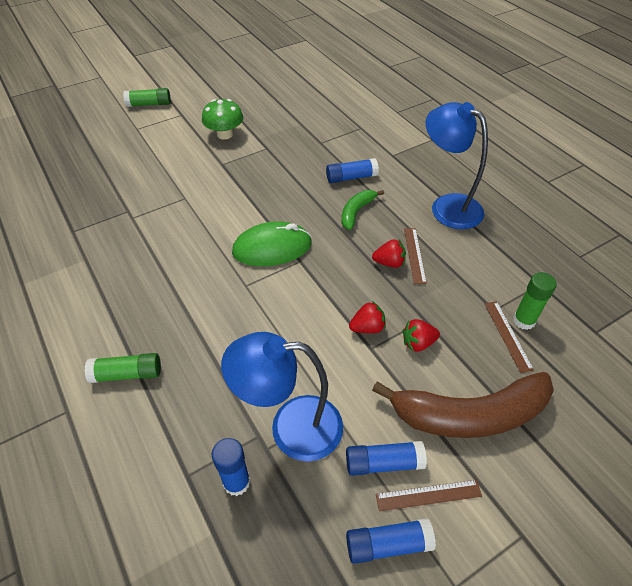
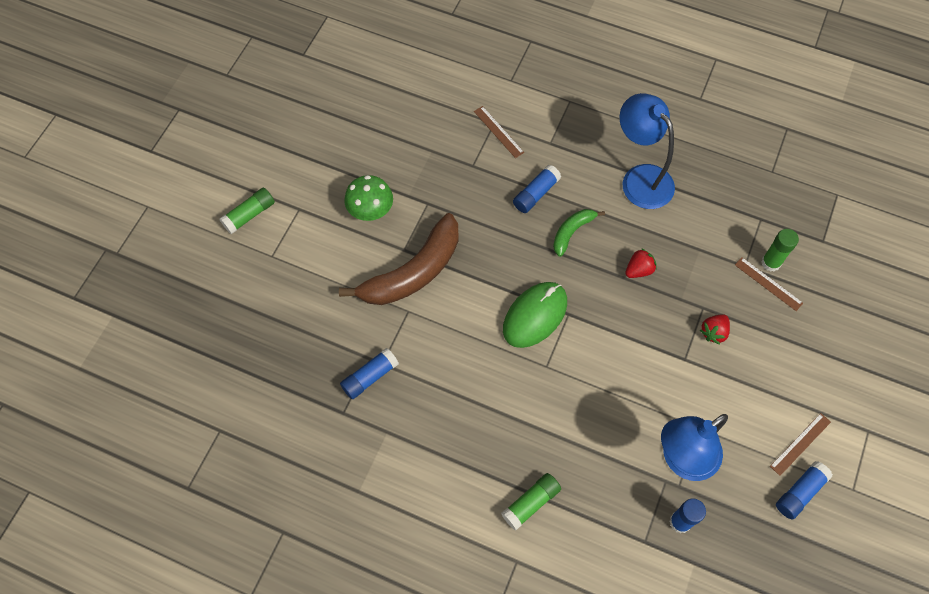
camera: 35 degrees left, 15 degrees up
green banana [341,190,384,230] -> green banana turned 45 degrees clockwise [553,209,605,257]
blue glue stick [346,441,427,476] -> blue glue stick moved to [340,348,399,399]
red strawberry [349,301,386,333] -> none
brown banana [372,372,554,438] -> brown banana moved to [339,213,458,305]
brown ruler [404,228,427,284] -> brown ruler moved to [474,106,524,158]
blue lamp [426,102,488,229] -> blue lamp turned 45 degrees clockwise [620,93,675,209]

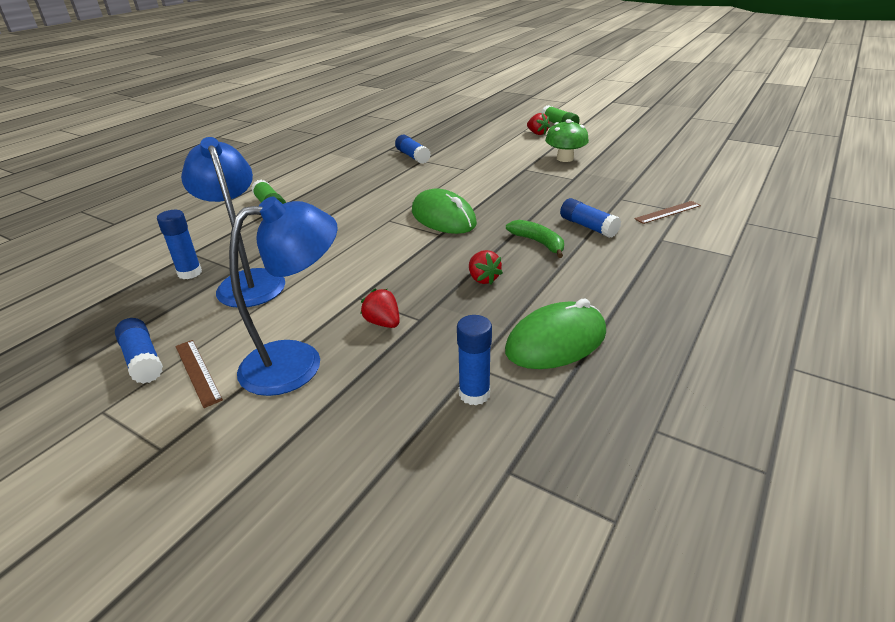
camera: 100 degrees right, 30 degrees down
brown banana [339,213,458,305] -> none
blue lamp [620,93,675,209] -> blue lamp moved to [229,196,338,396]
brown ruler [735,257,803,311] -> none
green glue stick [761,229,799,272] -> blue glue stick [457,315,492,406]
none -> green mouse [505,298,606,369]
none -> red strawberry [527,113,550,135]

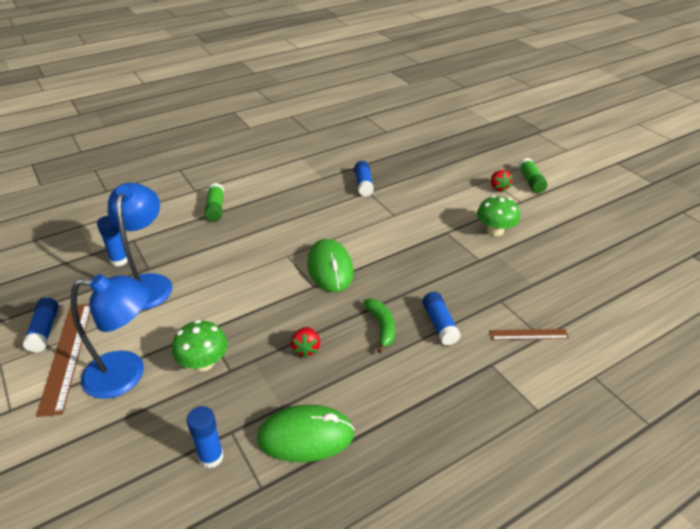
camera: 25 degrees right, 5 degrees up
brown ruler [175,340,223,408] -> brown ruler [36,304,90,417], size x1.80
red strawberry [360,289,400,328] -> green mushroom [172,320,228,371]

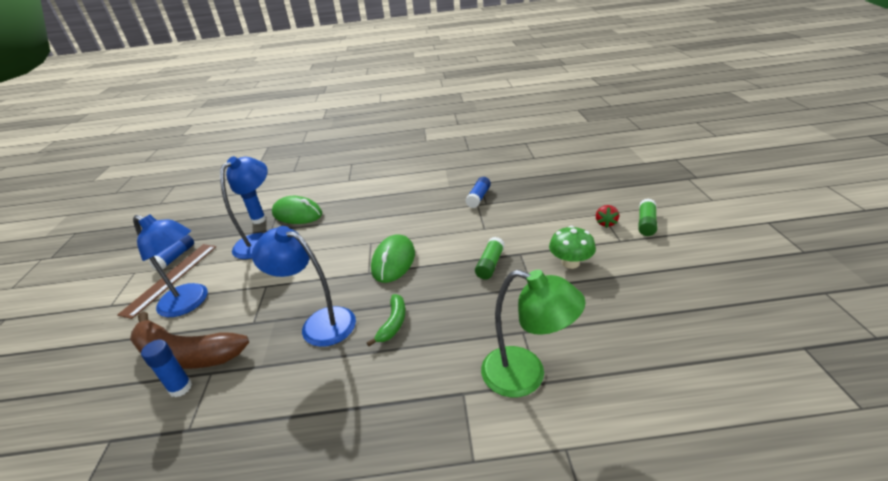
camera: 30 degrees right, 5 degrees down
green mushroom [172,320,228,371] -> none
green glue stick [204,183,224,221] -> green glue stick moved to [475,237,505,279]
green mouse [257,405,355,462] -> green mouse moved to [272,196,322,224]
red strawberry [291,327,320,358] -> blue lamp [252,226,356,347]
blue glue stick [422,292,461,345] -> none
brown ruler [490,329,569,340] -> green lamp [481,270,586,397]
none -> brown banana [130,311,249,369]

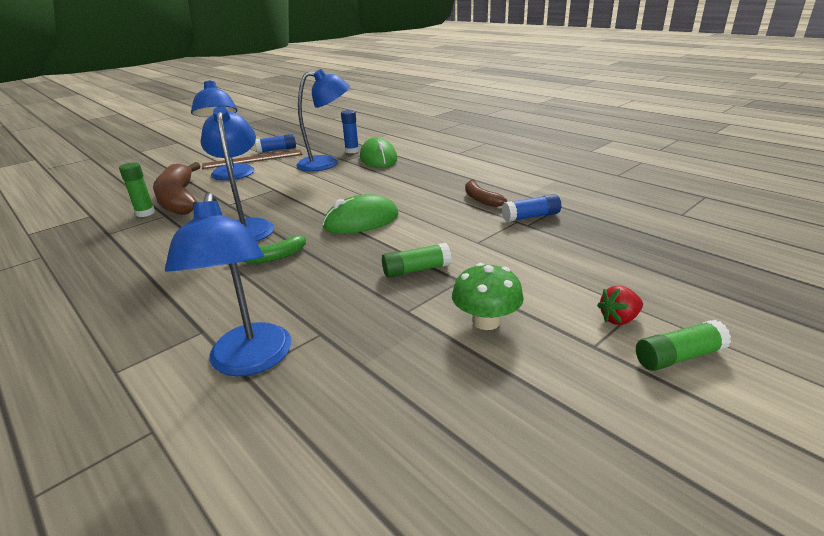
camera: 50 degrees right, 5 degrees down
blue glue stick [141,340,192,397] -> green glue stick [119,162,155,217]
green lamp [481,270,586,397] -> blue lamp [165,193,292,376]
none -> brown banana [465,179,507,207]

